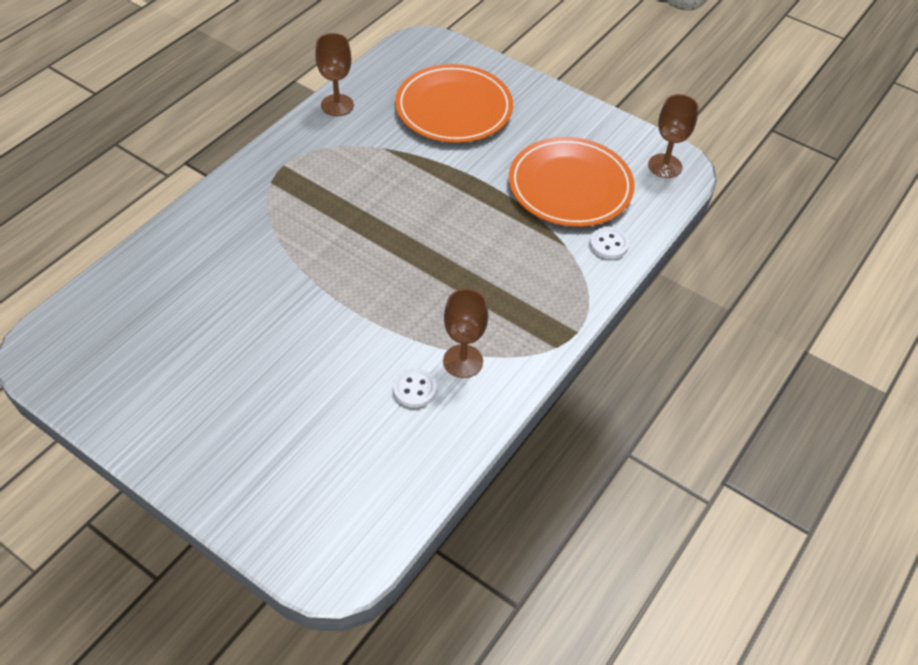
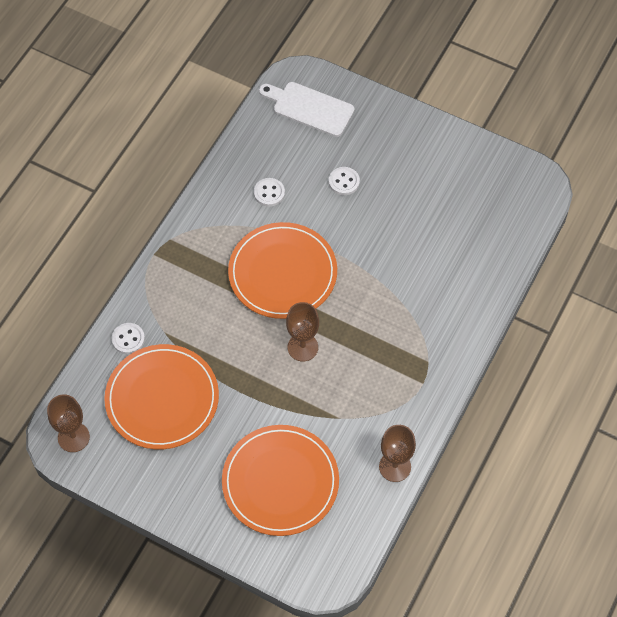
camera: 175 degrees right, 10 degrees up
brown goblet [443,289,488,378] -> brown goblet moved to [286,302,319,361]
none -> orange plate [228,222,337,319]
none -> white cutting board [259,82,355,137]
none -> white button [329,167,360,195]

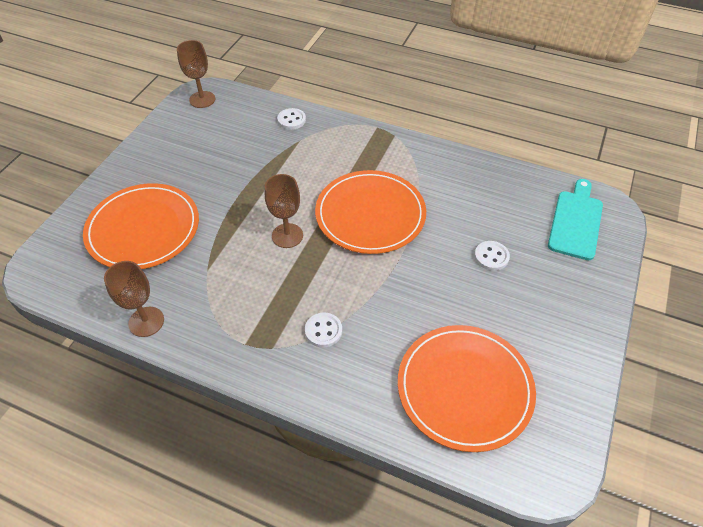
camera: 85 degrees right, 10 degrees down
orange plate [104,344,219,449] -> orange plate moved to [398,325,536,452]
white button [254,178,285,207] -> white button moved to [305,313,342,348]
white cutting board [259,82,355,137] -> turquoise cutting board [548,179,603,260]

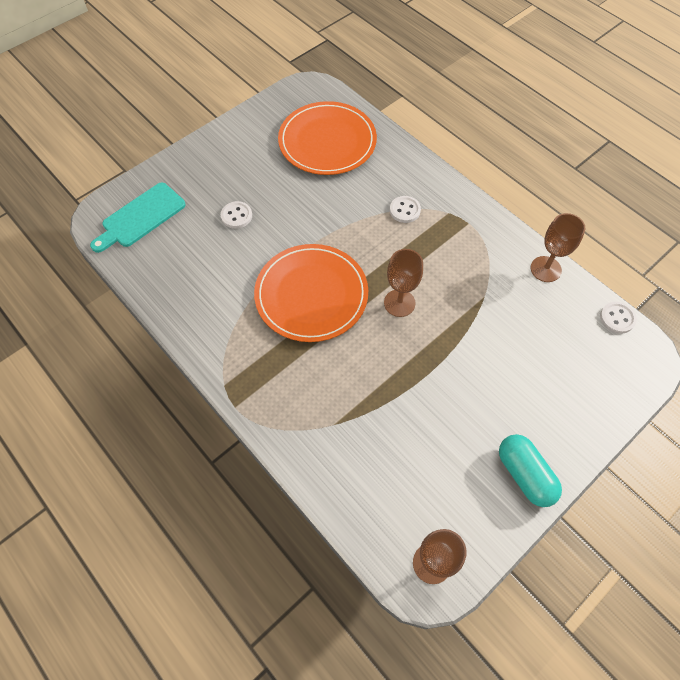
camera: 155 degrees left, 10 degrees up
orange plate [83,183,199,269] -> none
white button [277,108,306,130] -> white button moved to [600,302,637,334]
none -> turquoise capsule [499,434,562,507]

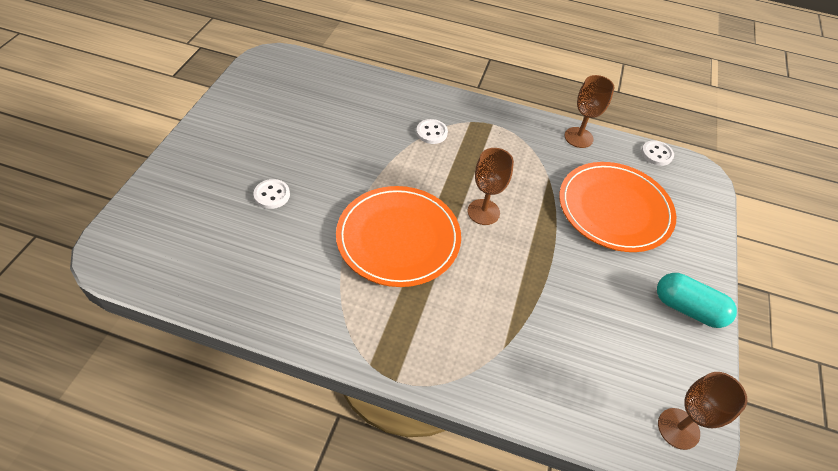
camera: 35 degrees left, 10 degrees down
turquoise cutting board [90,183,186,253] -> none
orange plate [278,101,377,175] -> orange plate moved to [559,162,676,252]

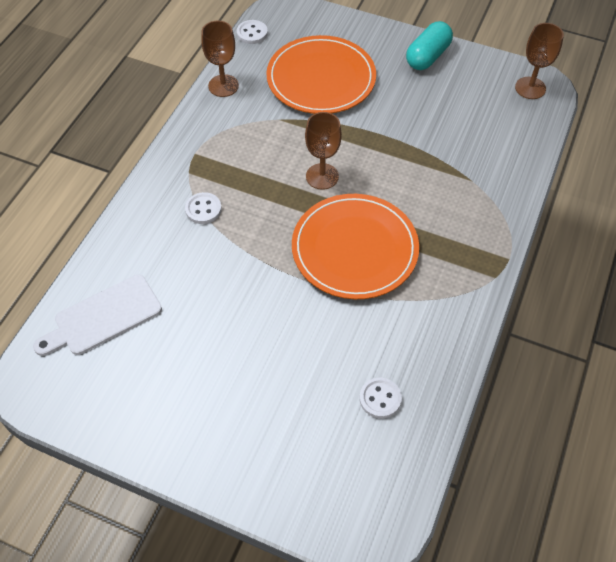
camera: 80 degrees left, 5 degrees up
white button [253,179,290,209] -> white button moved to [359,378,402,418]
none -> white cutting board [33,275,162,356]

